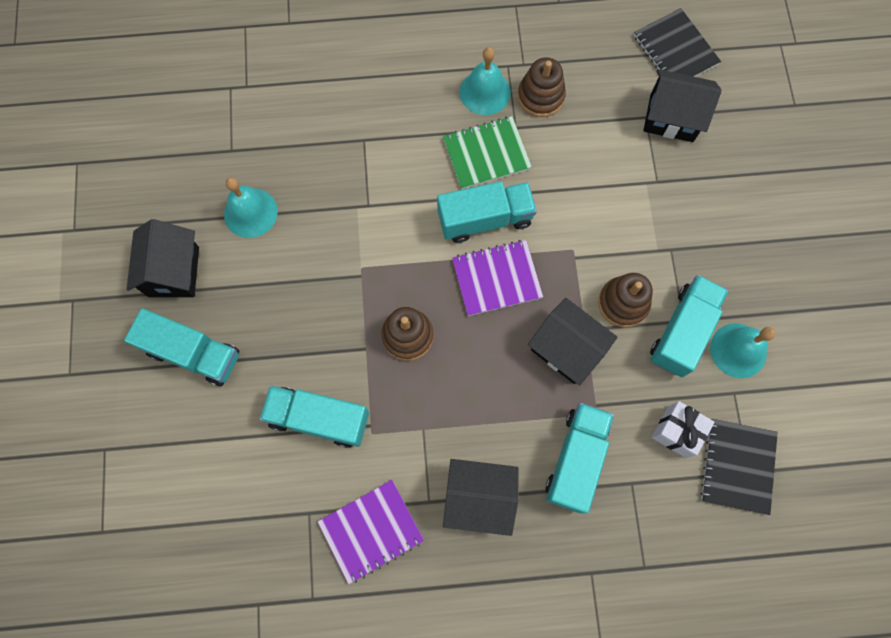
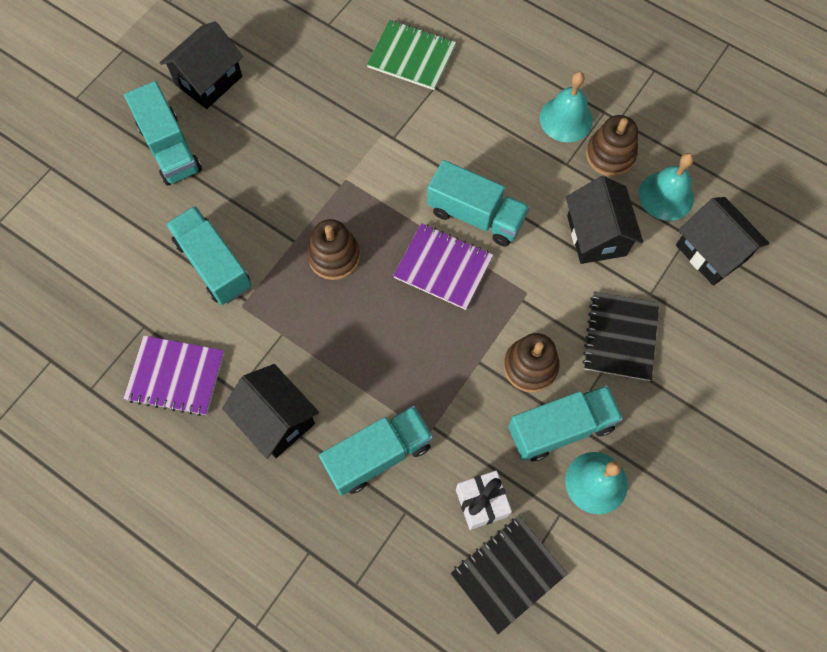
camera: 40 degrees right, 5 degrees down
turquoise bell [224,177,278,238] -> turquoise bell moved to [639,153,694,221]
green notebook [443,116,532,189] -> green notebook moved to [367,20,456,90]
black house [528,298,618,385] -> black house moved to [566,176,643,264]
black notebook [634,8,721,77] -> black notebook moved to [582,292,659,381]

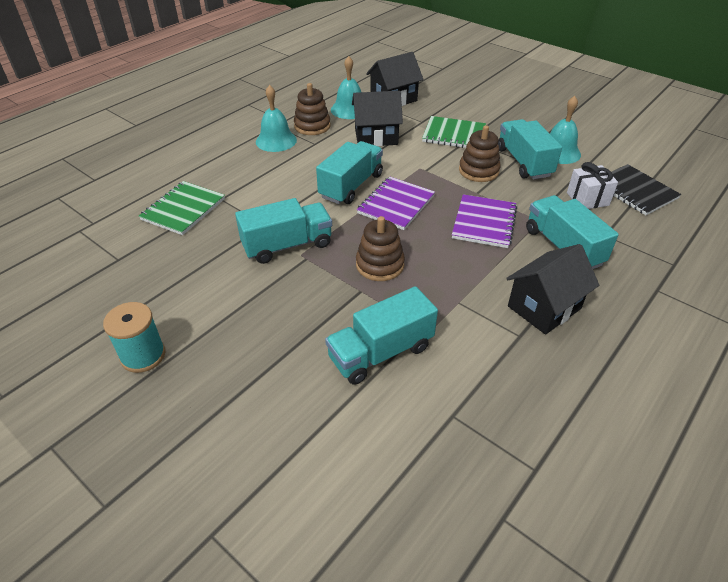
camera: 85 degrees left, 25 degrees down
purple notebook [123,336,224,416] -> purple notebook moved to [452,194,517,248]
turquoise truck [124,81,202,186] -> turquoise truck moved to [235,198,332,264]
black house [160,21,243,109] -> turquoise spool [103,302,166,373]
black notebook [582,292,659,381] -> green notebook [422,116,486,148]

